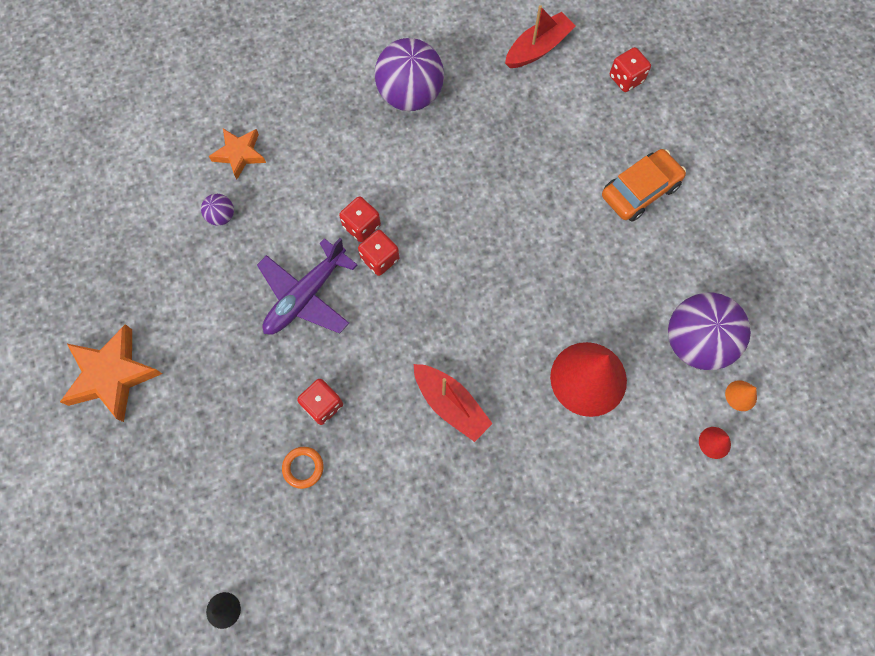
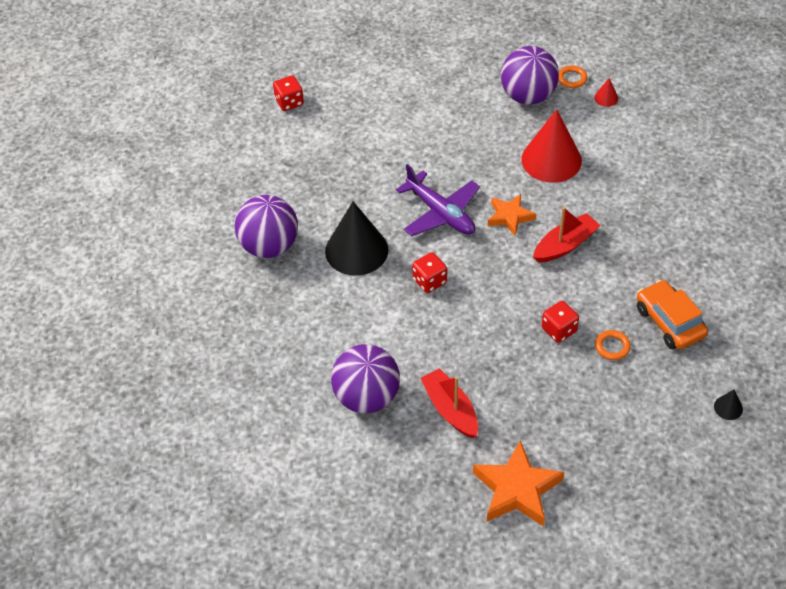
camera: 80 degrees left, 20 degrees down
purple ball [201,194,234,226] -> purple ball [331,344,400,413], size x2.25
orange star [209,129,266,179] -> orange star moved to [488,194,536,236]
purple plane [257,238,357,335] -> purple plane moved to [396,164,480,236]
red dice [339,196,381,242] -> none
red boat [505,5,576,68] -> red boat moved to [421,368,478,438]
orange car [602,149,686,222] -> orange car moved to [637,280,708,350]
orange cone [725,380,757,411] -> orange ring [558,65,587,88]
none -> black cone [325,201,388,276]

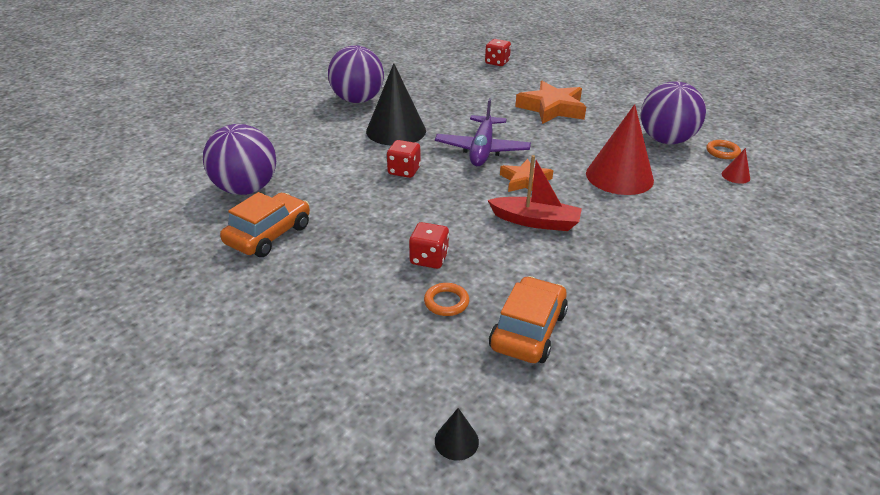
camera: 50 degrees right, 15 degrees down
red boat [421,368,478,438] -> orange car [220,192,310,257]
orange star [473,440,564,526] -> orange star moved to [515,81,586,124]

